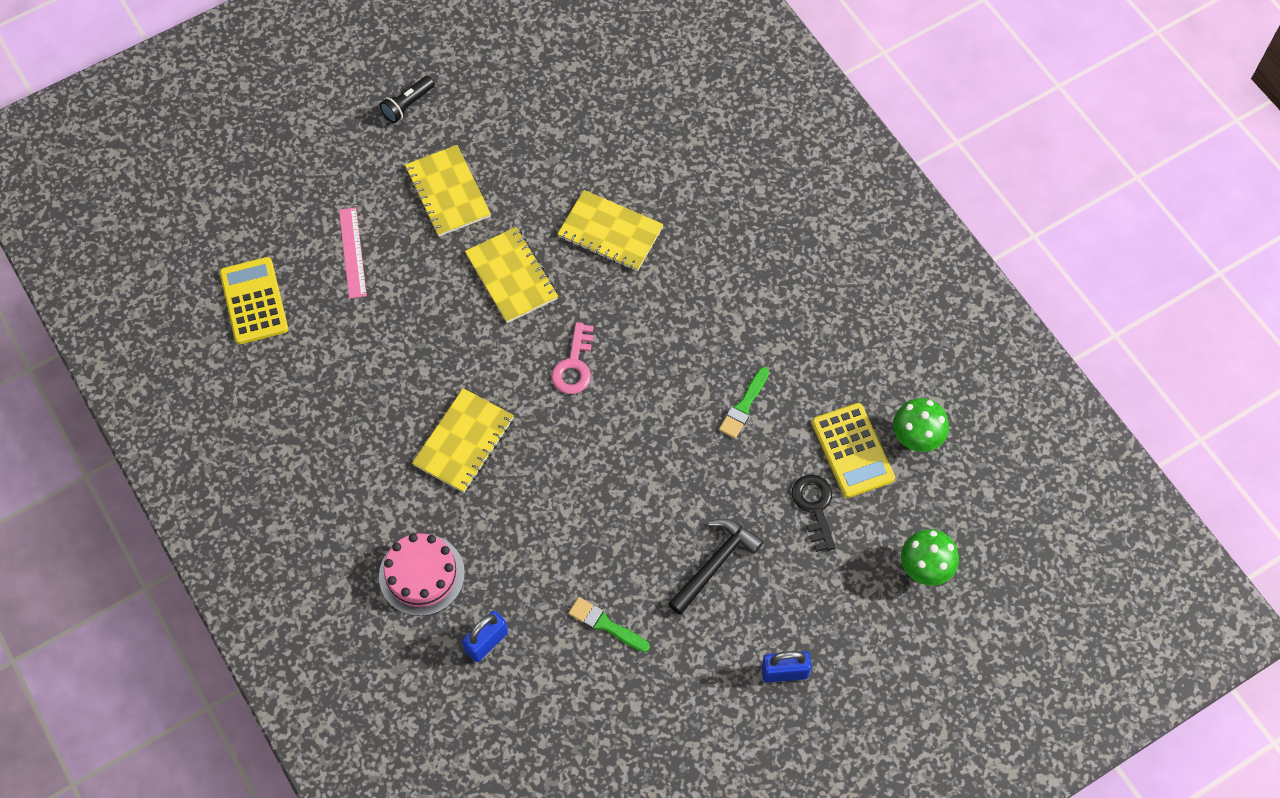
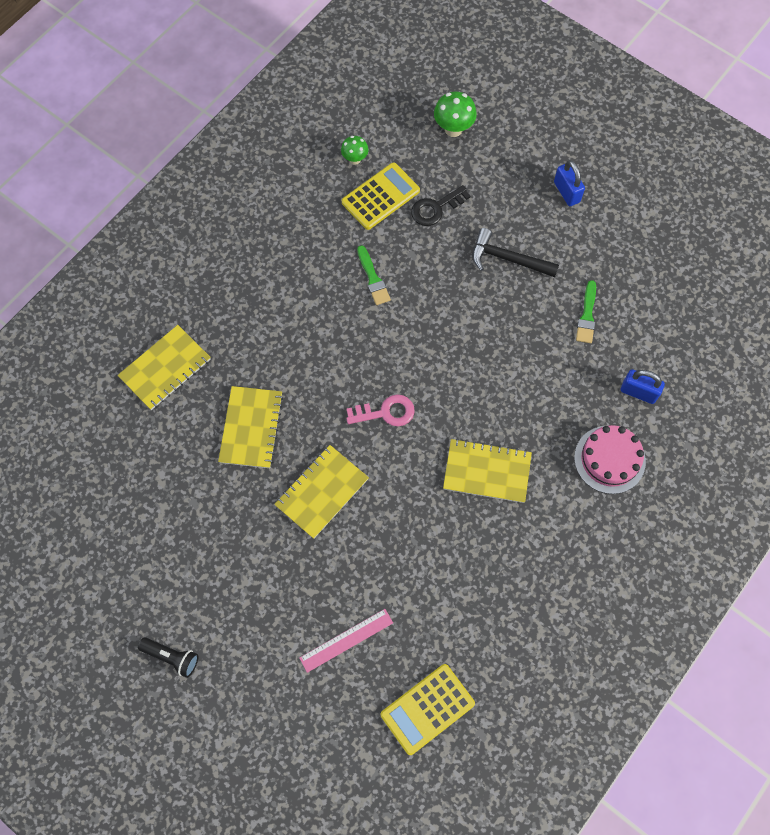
camera: 110 degrees left, 5 degrees up
yellow notebook [405,145,491,237] -> yellow notebook moved to [118,325,211,410]
green brush [719,367,769,438] -> green brush turned 60 degrees clockwise [357,245,391,305]
green mushroom [893,398,949,452] -> green mushroom [341,136,368,165], size x0.64

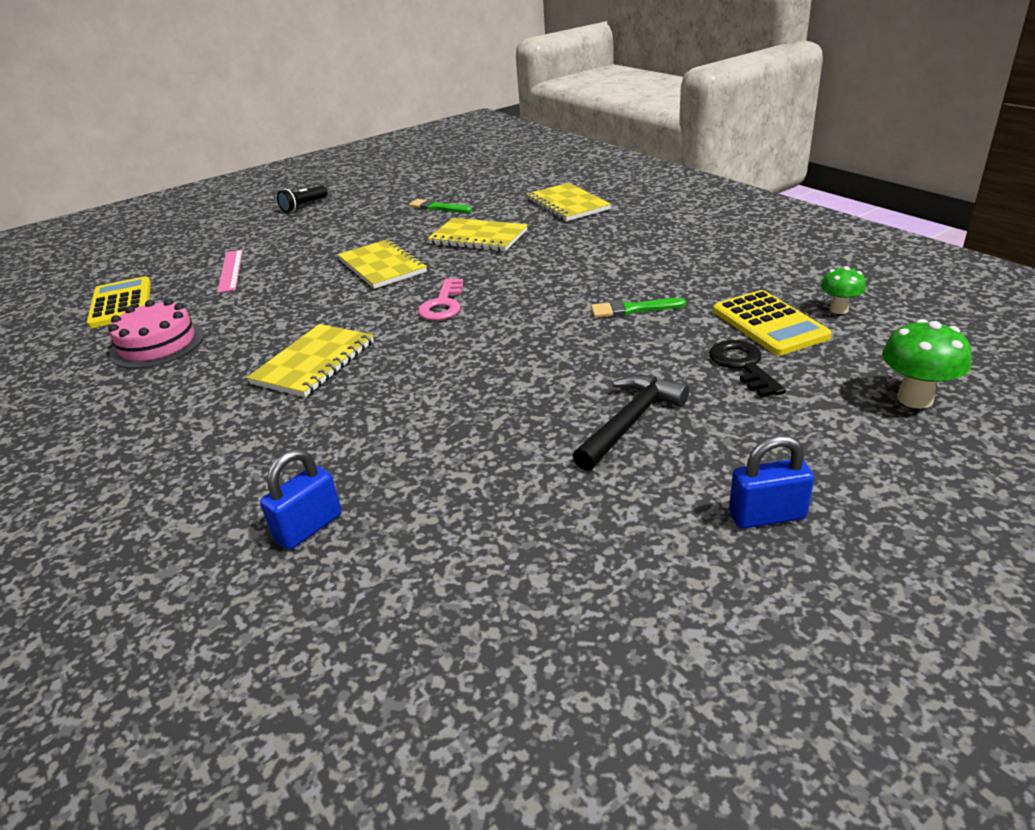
camera: 110 degrees right, 35 degrees down
pink cake [574,425,646,494] -> pink cake moved to [108,299,204,369]
green brush [576,280,596,343] -> green brush moved to [409,199,472,213]

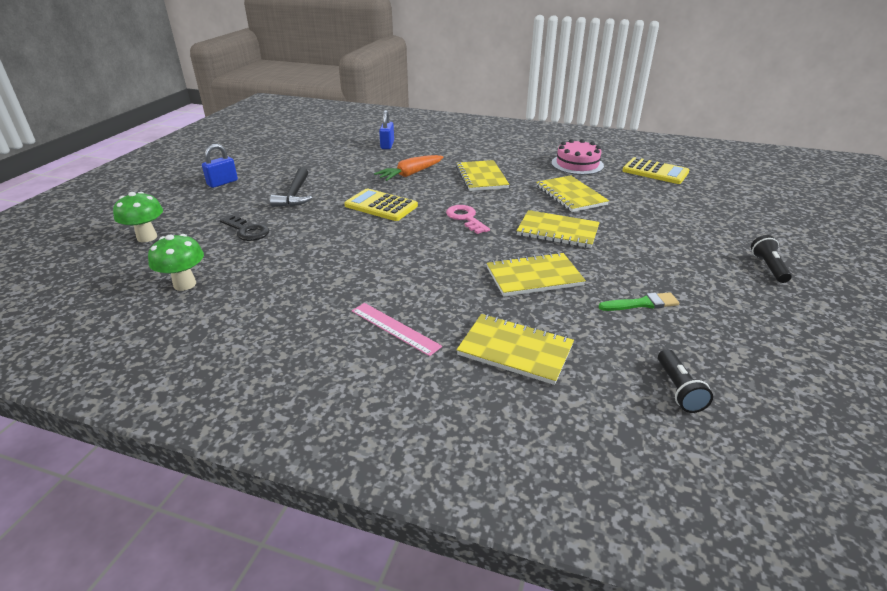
camera: 140 degrees right, 0 degrees up
pink ruler [217,250,243,293] -> pink ruler moved to [352,303,442,356]
green brush [591,298,686,318] -> none
yellow calculator [713,290,832,355] -> yellow calculator moved to [344,188,418,221]
green mushroom [821,266,866,314] -> green mushroom [148,234,204,291], size x1.56
none -> orange carrot [374,155,444,181]
none -> yellow notebook [536,175,609,212]
none -> black flashlight [658,349,713,413]

